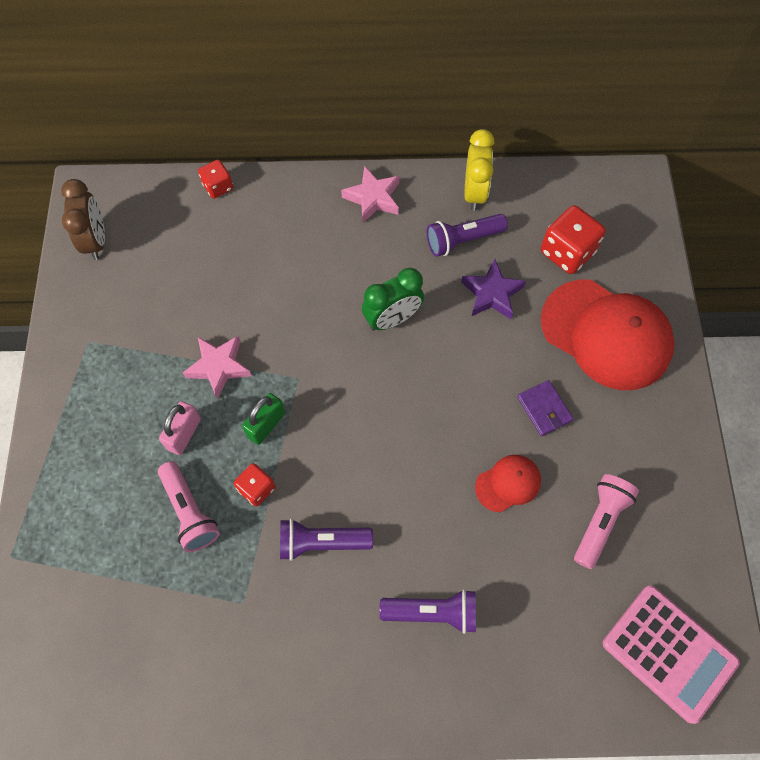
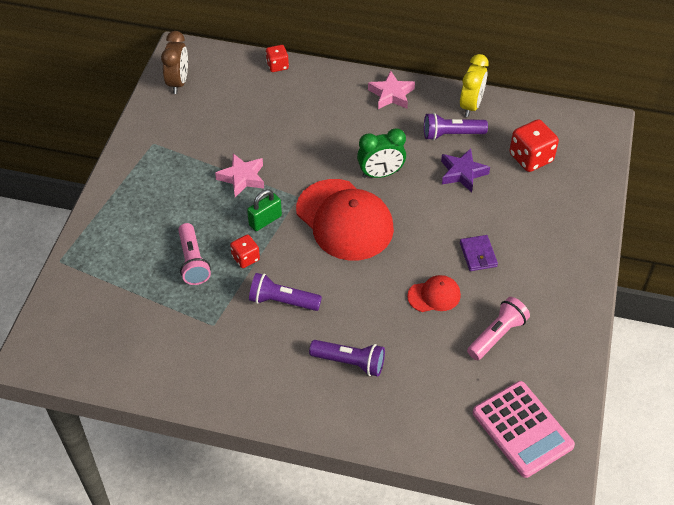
camera: 15 degrees right, 15 degrees down
pink padlock [159,401,201,455] -> none
red cap [541,280,675,390] -> red cap moved to [296,179,394,261]

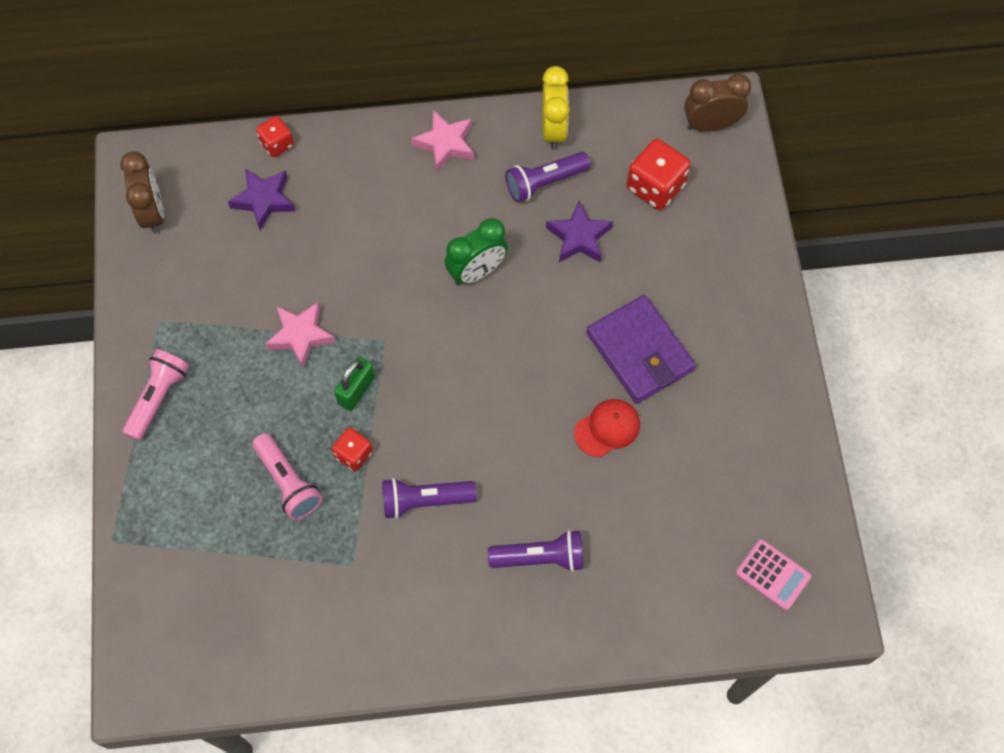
camera: 20 degrees left, 15 degrees up
red cap [296,179,394,261] -> none
purple wallet [460,235,498,271] -> purple wallet [586,295,696,404], size x1.89
pink flashlight [467,297,530,360] -> pink flashlight moved to [122,349,189,441]
pink calculator [473,381,575,478] -> pink calculator [736,539,811,610], size x0.58
none -> purple star [228,169,295,230]
none -> brown clock [684,74,751,132]

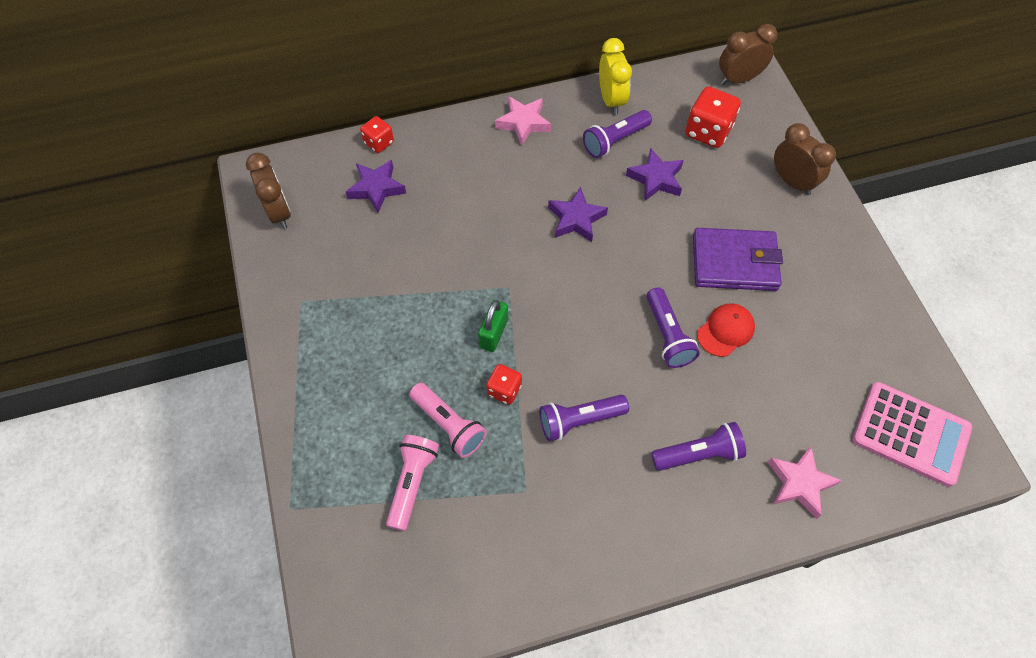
camera: 10 degrees left, 5 degrees down
pink flashlight [122,349,189,441] -> pink flashlight moved to [386,435,439,531]
pink star [265,302,336,368] -> pink star moved to [768,446,842,519]
green clock [445,218,508,285] -> purple star [548,187,608,242]
purple wallet [586,295,696,404] -> purple wallet turned 45 degrees counterclockwise [693,228,783,291]
pink calculator [736,539,811,610] -> pink calculator [853,382,972,487], size x1.73
none -> purple flashlight [647,287,700,368]
none -> brown clock [774,123,836,195]

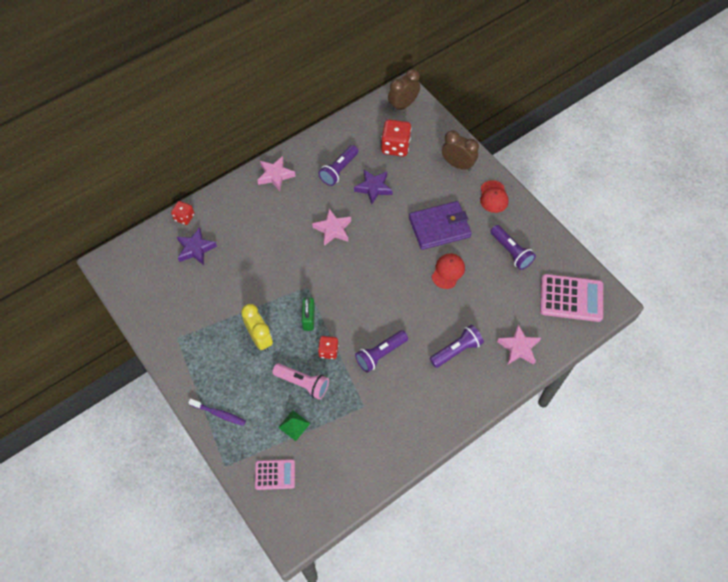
camera: 20 degrees left, 0 degrees up
brown clock [246,153,291,229] -> none
pink flashlight [386,435,439,531] -> green pyramid [278,410,310,441]
purple star [548,187,608,242] -> pink star [312,209,351,246]
yellow clock [599,38,632,115] -> yellow clock moved to [241,304,273,352]
purple flashlight [647,287,700,368] -> purple flashlight moved to [490,225,536,270]
none -> purple toothbrush [188,399,246,426]
none -> pink calculator [255,459,295,490]
none -> red cap [480,180,508,213]

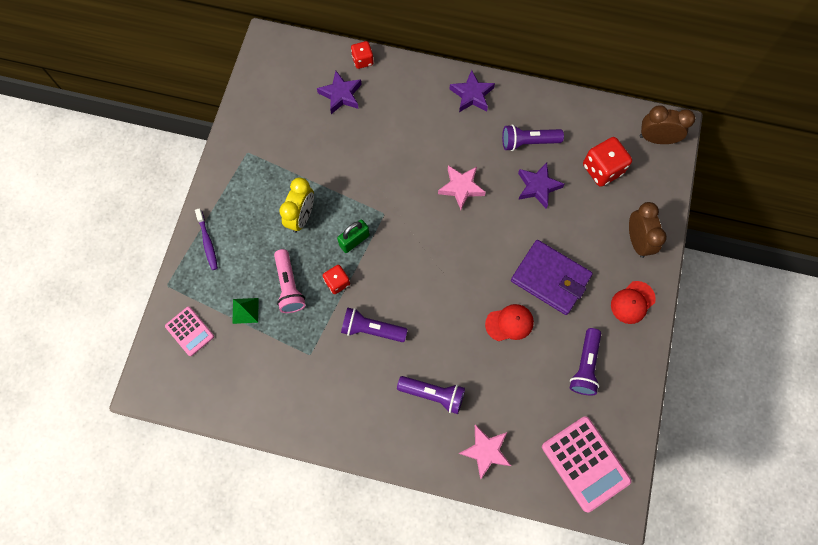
camera: 50 degrees right, 10 degrees up
pink star [257,156,296,191] -> purple star [450,70,495,112]

